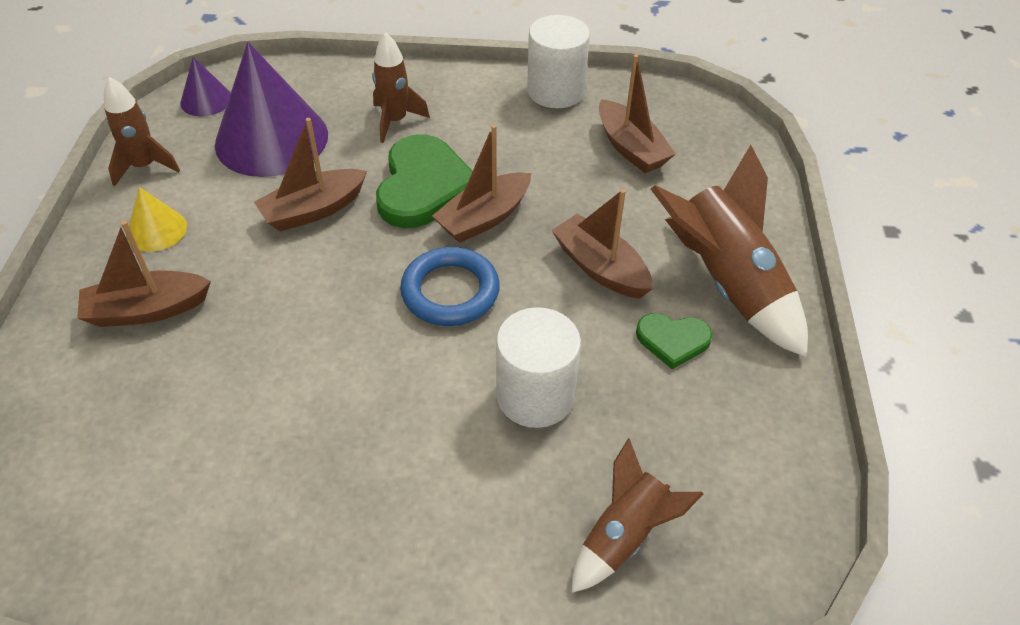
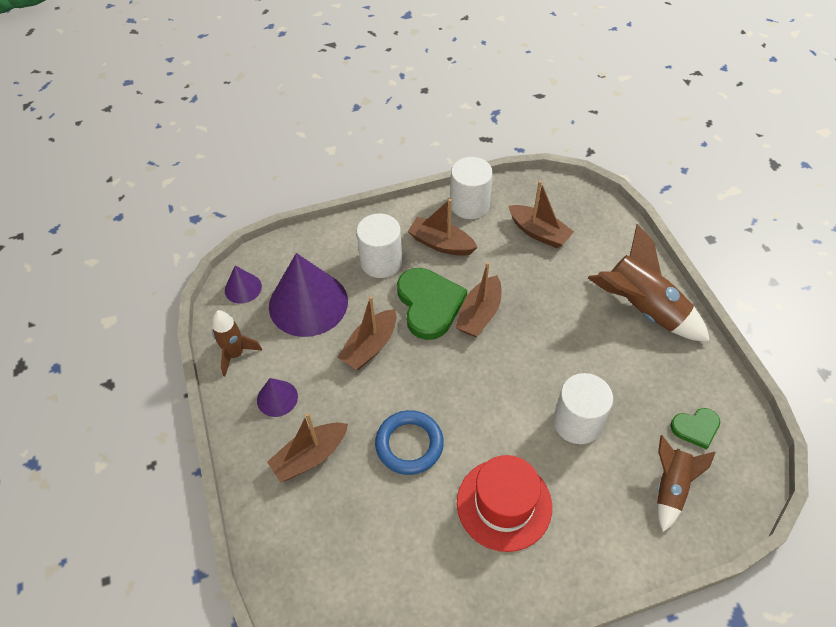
camera: 20 degrees left, 5 degrees up
yellow cone [127,187,187,252] -> purple cone [257,378,298,417]
brown rocket [372,33,430,143] -> white cylinder [357,213,402,278]
blue ring [400,247,500,326] -> blue ring moved to [375,410,444,475]
brown boat [551,189,653,299] -> brown boat moved to [408,199,478,256]
green heart [636,313,712,369] -> green heart moved to [670,408,720,449]
none -> red hat [457,455,552,552]

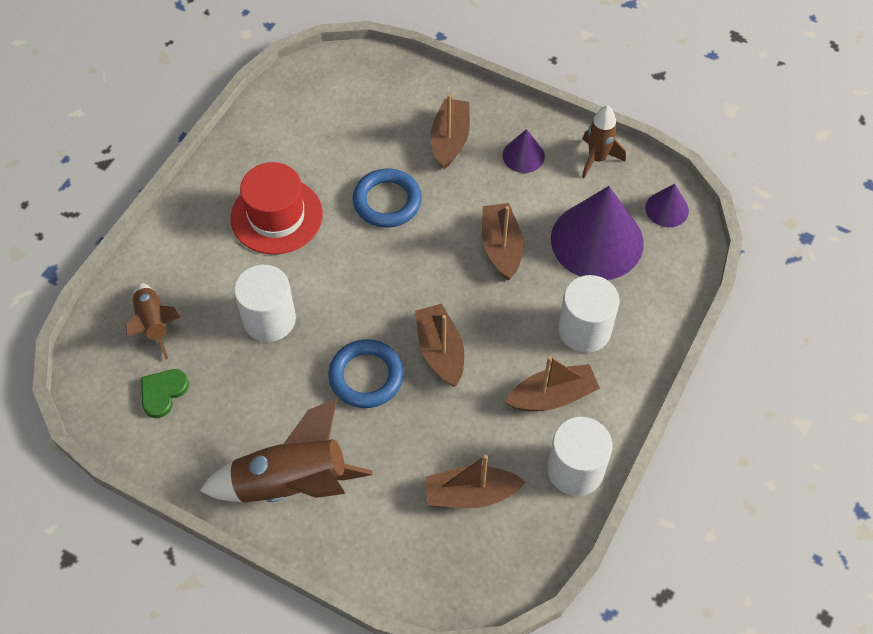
camera: 135 degrees right, 5 degrees up
green heart [397,268,467,340] -> none
none -> blue ring [328,339,404,408]

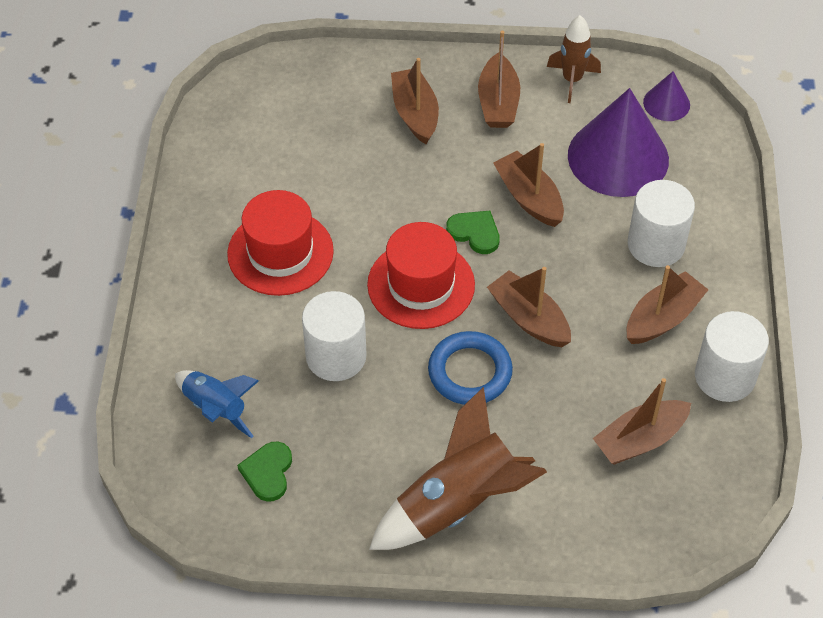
camera: 25 degrees left, 5 degrees down
brown rocket [125,283,181,360] -> blue rocket [175,370,259,438]
blue ring [353,168,422,228] -> none
purple cone [503,129,545,173] -> brown boat [478,31,520,128]
none -> red hat [367,222,475,329]
none -> green heart [446,211,500,254]

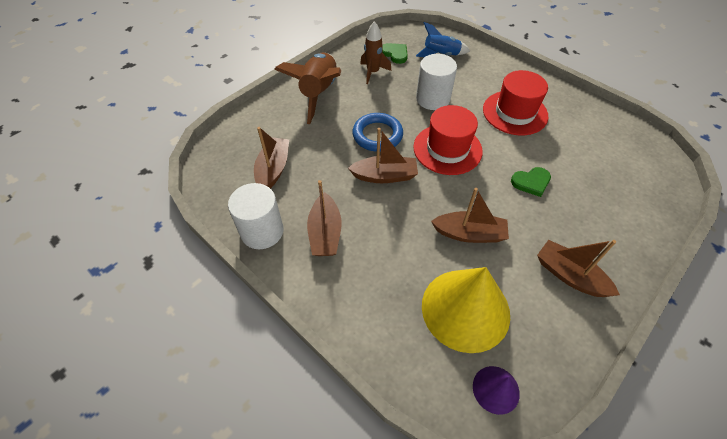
camera: 130 degrees right, 0 degrees up
brown boat [391,58,439,144] -> none
green heart [446,211,500,254] -> green heart moved to [511,167,551,197]
brown rocket [547,15,601,103] -> brown rocket moved to [360,21,391,84]
purple cone [568,88,669,197] -> yellow cone [422,267,510,353]
white cylinder [628,180,695,267] -> none

